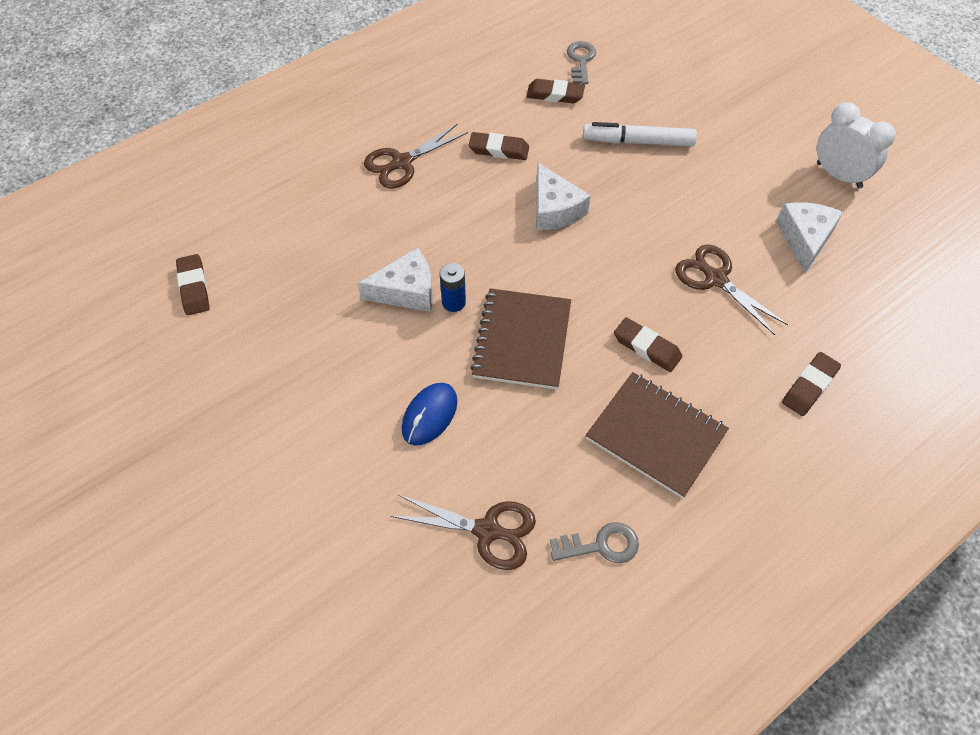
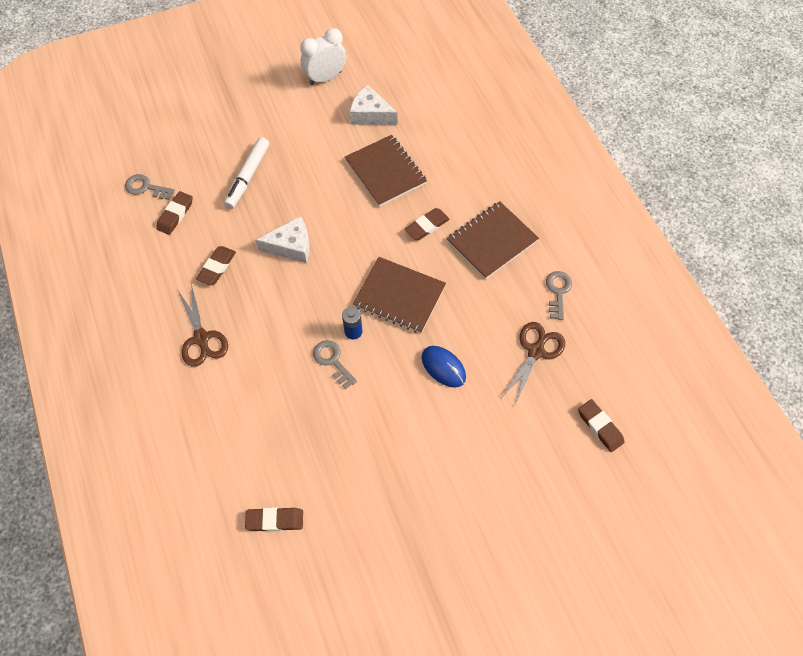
camera: 75 degrees left, 5 degrees up
white cheese [358,248,433,312] -> grey key [313,340,357,389]
brown scissors [675,244,788,335] -> brown notebook [345,135,427,207]
brown eraser [782,352,841,416] -> brown eraser moved to [578,399,625,452]

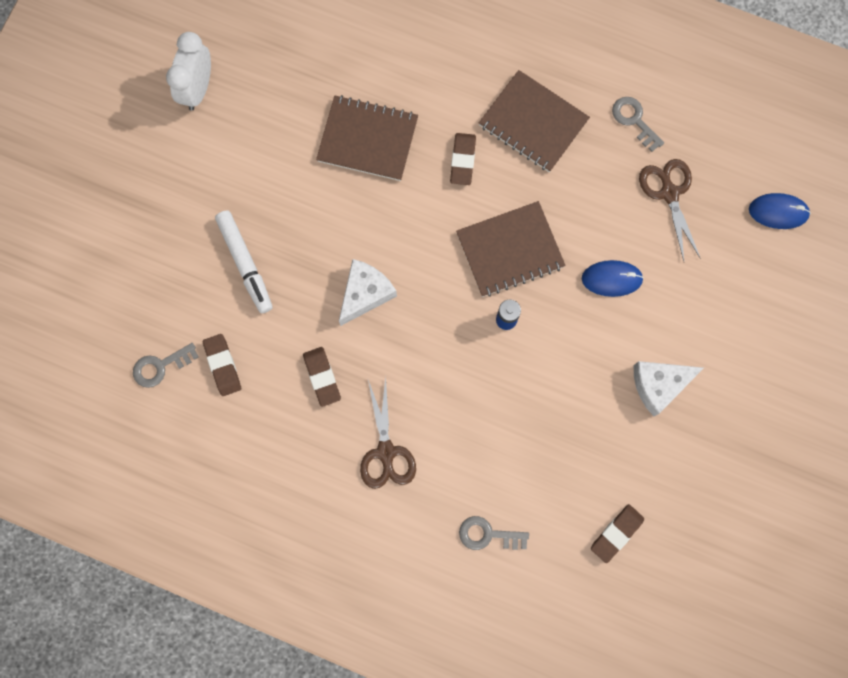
camera: 45 degrees left, 15 degrees up
brown scissors [177,284,228,367] -> brown scissors turned 60 degrees clockwise [360,377,416,489]
grey key [313,340,357,389] -> grey key moved to [459,516,529,550]
white cheese [350,85,397,125] -> white cheese moved to [634,361,704,416]
brown notebook [447,201,539,279] -> brown notebook turned 60 degrees counterclockwise [479,70,590,172]
brown eraser [578,399,625,452] -> blue mouse [749,193,811,229]

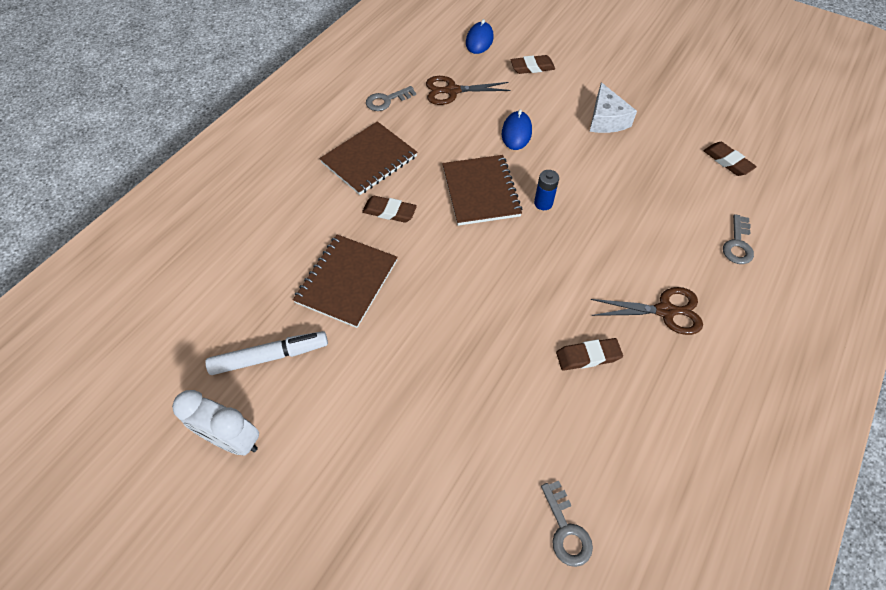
camera: 80 degrees left, 20 degrees down
brown eraser [203,334,241,396] -> brown eraser moved to [510,55,555,74]
white marker [215,210,273,313] -> white marker moved to [205,331,328,375]
white cheese [339,259,397,326] -> none

